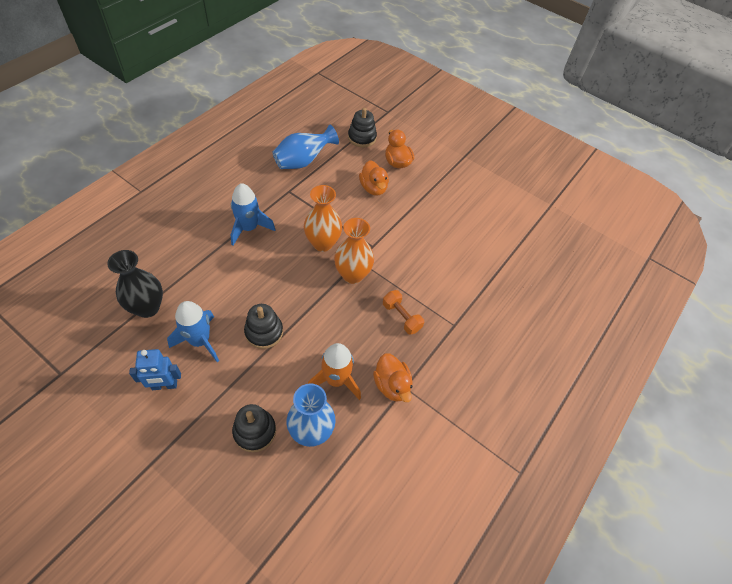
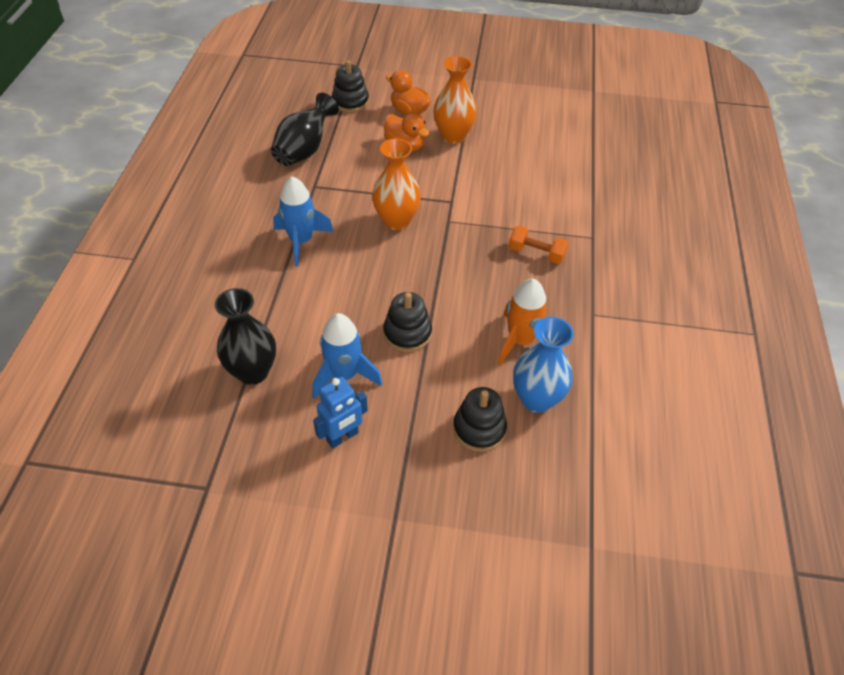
camera: 25 degrees left, 5 degrees down
blue vase [272,125,339,169] -> black vase [271,93,339,166]
orange vase [334,218,374,284] -> orange vase moved to [433,56,477,144]
orange duck [373,353,412,402] -> none

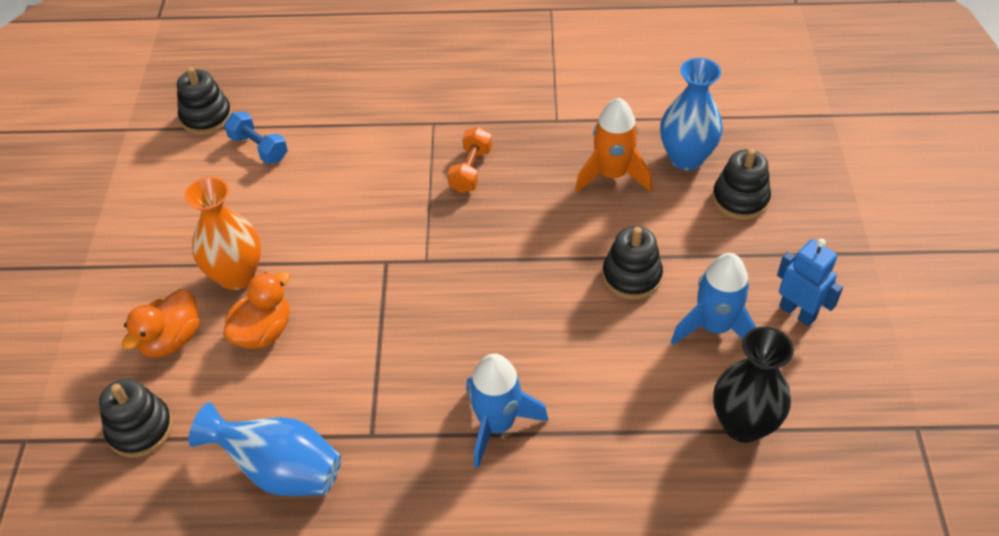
camera: 95 degrees left, 0 degrees up
black vase [271,93,339,166] -> blue vase [188,402,342,496]
orange vase [372,138,421,230] -> none
none -> black stacking toy [177,67,232,135]
none -> blue dumbbell [224,111,288,164]

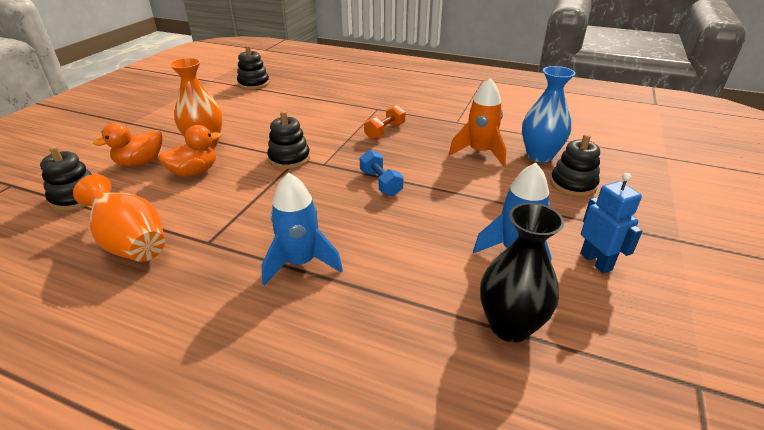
camera: 20 degrees right, 15 degrees down
blue vase [188,402,342,496] -> orange vase [73,174,165,262]
blue dumbbell [224,111,288,164] -> blue dumbbell moved to [360,150,404,196]
black stacking toy [602,226,663,300] -> black stacking toy moved to [267,111,310,169]

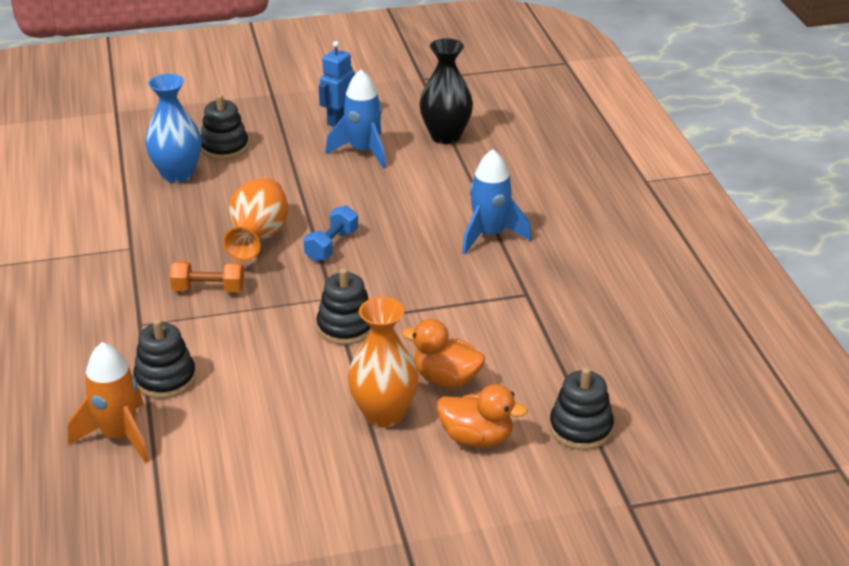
camera: 125 degrees left, 0 degrees up
orange vase [73,174,165,262] -> orange vase moved to [223,177,288,261]
black stacking toy [237,45,269,90] -> black stacking toy moved to [134,319,196,399]
orange rocket [449,78,506,166] -> orange rocket moved to [68,342,149,463]

